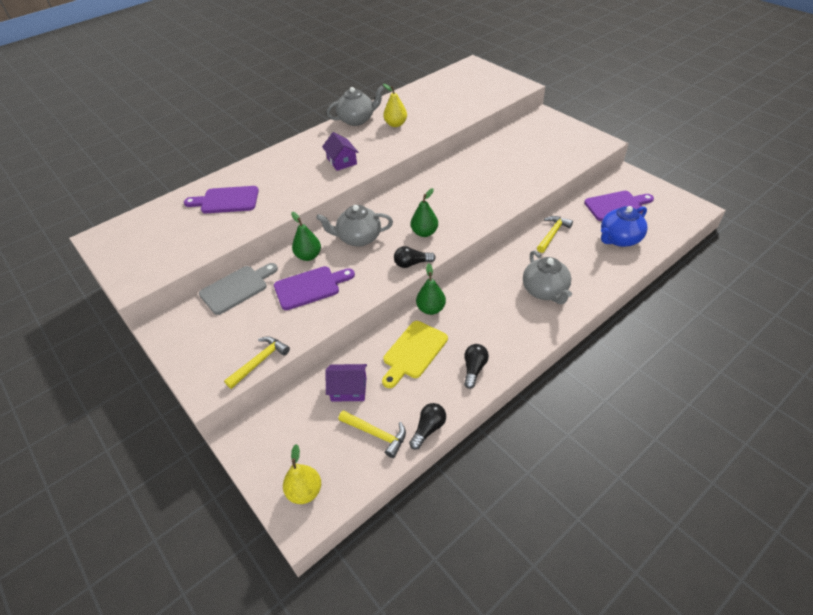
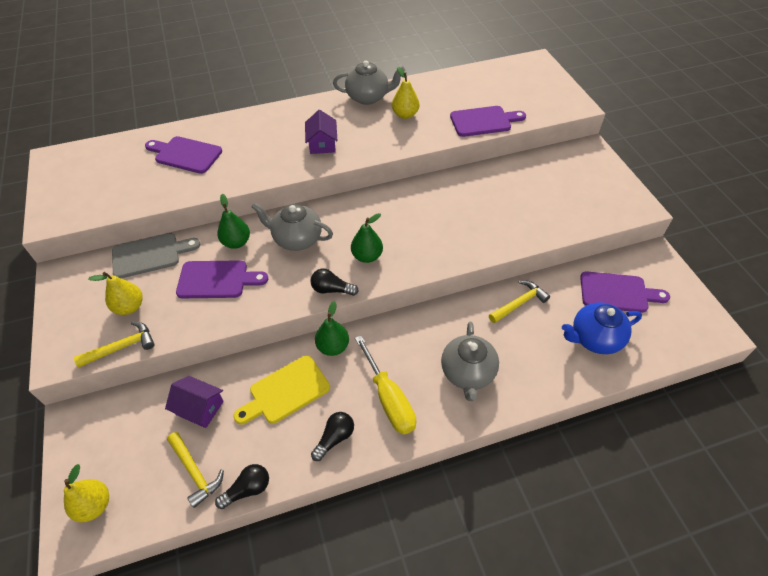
camera: 20 degrees right, 5 degrees up
none -> yellow pear [88,272,143,315]
none -> yellow screwdriver [355,336,416,435]
none -> purple cutting board [450,106,526,137]

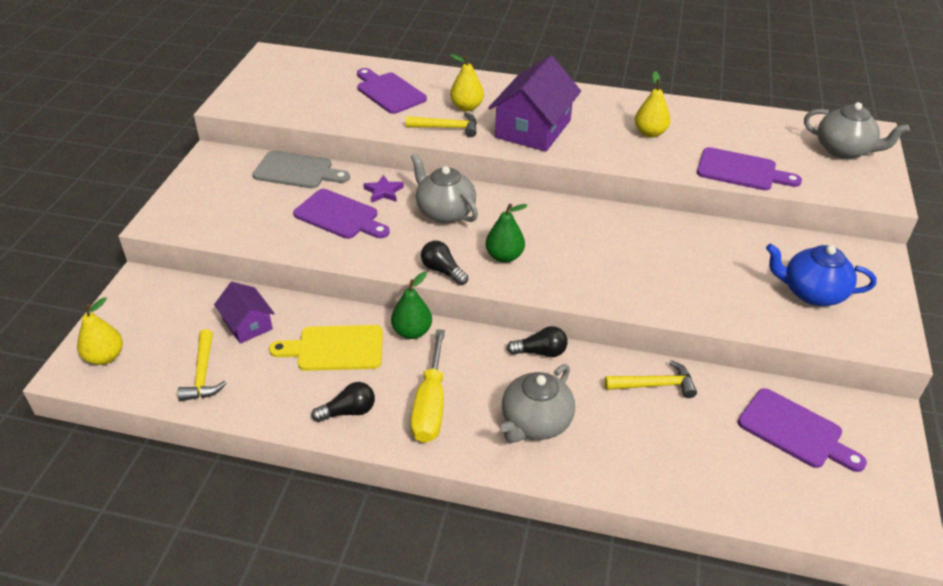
camera: 30 degrees right, 10 degrees down
yellow hammer [74,321,155,367] -> yellow hammer moved to [406,112,477,137]
yellow pear [88,272,143,315] -> yellow pear moved to [450,54,484,111]
black light bulb [215,464,269,509] -> black light bulb moved to [507,326,568,357]
green pear [217,194,250,249] -> purple star [363,175,404,203]
purple house [305,110,338,154] -> purple house [488,56,581,152], size x1.81
grey teapot [333,61,405,105] -> grey teapot moved to [804,102,909,159]
blue teapot [562,302,642,354] -> blue teapot moved to [766,243,877,306]

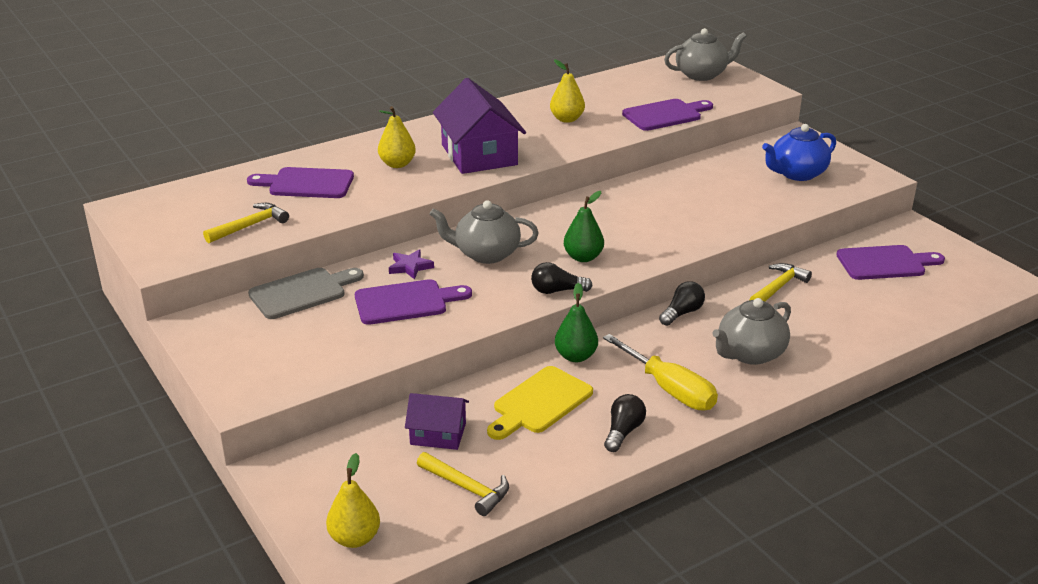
camera: 45 degrees left, 10 degrees down
yellow hammer [406,112,477,137] -> yellow hammer moved to [203,203,289,243]
grey teapot [500,364,575,443] -> grey teapot turned 60 degrees clockwise [712,298,791,365]

